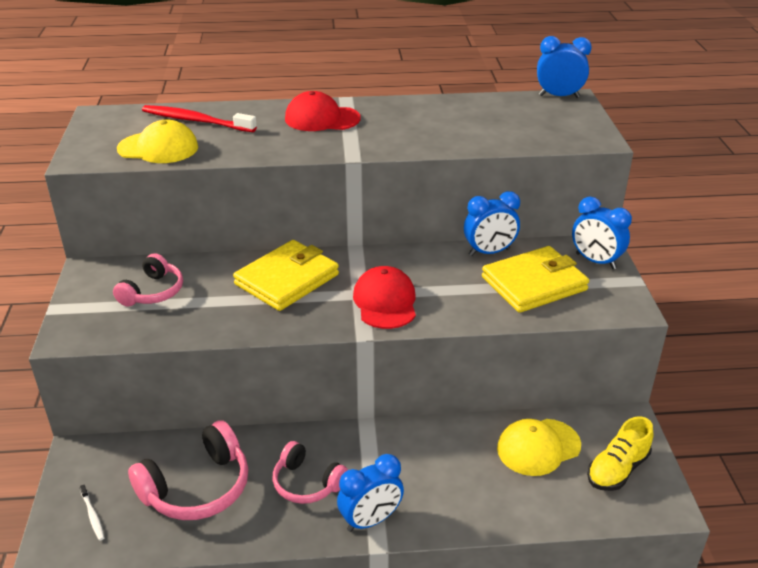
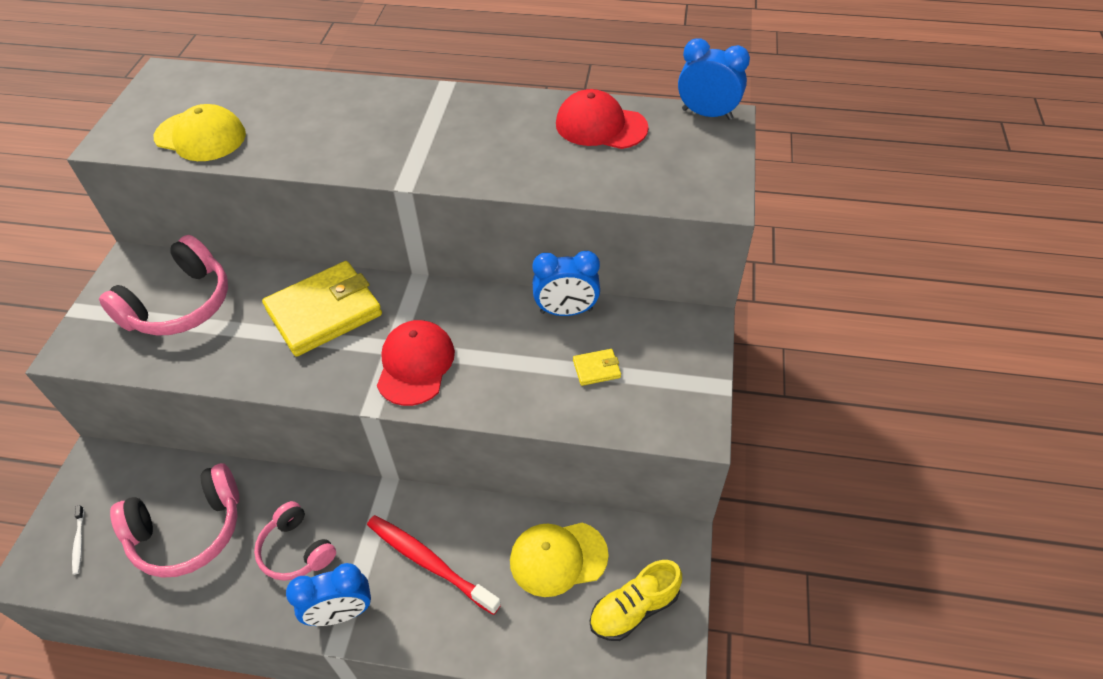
camera: 15 degrees right, 15 degrees up
pink headphones [113,253,183,307] -> pink headphones [99,235,228,336], size x1.56
red toothbrush [142,105,257,132] -> red toothbrush moved to [367,515,501,615]
red cap [285,91,361,131] -> red cap moved to [556,89,649,149]
yellow wallet [482,246,589,313] -> yellow wallet [573,349,621,386], size x0.41
blue clock [572,196,632,269] -> none

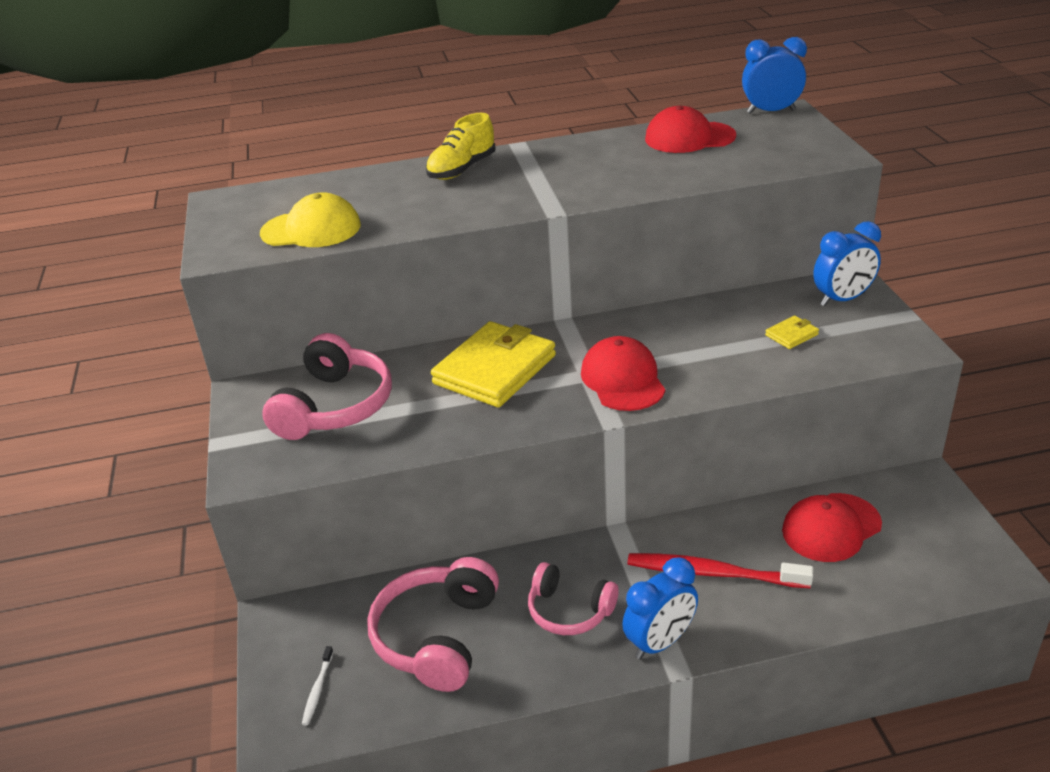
camera: 20 degrees left, 15 degrees down
white toothbrush [72,505,84,575] -> white toothbrush turned 45 degrees clockwise [302,646,333,726]
pink headphones [110,463,239,578] -> pink headphones turned 150 degrees clockwise [367,557,499,692]
yellow cap [510,523,609,597] -> red cap [782,493,882,562]
blue clock [532,251,600,316] -> blue clock moved to [813,221,881,306]
yellow shoe [590,560,682,641] -> yellow shoe moved to [426,113,495,180]

